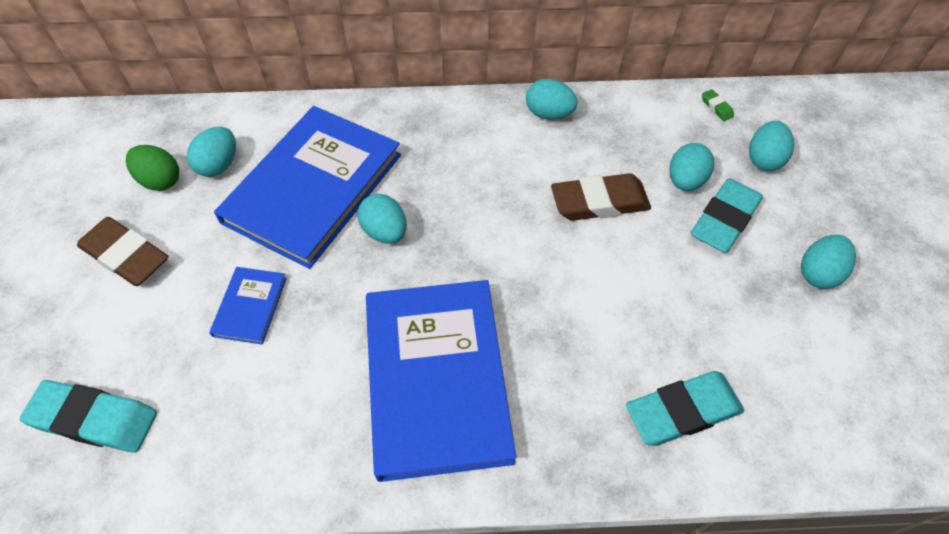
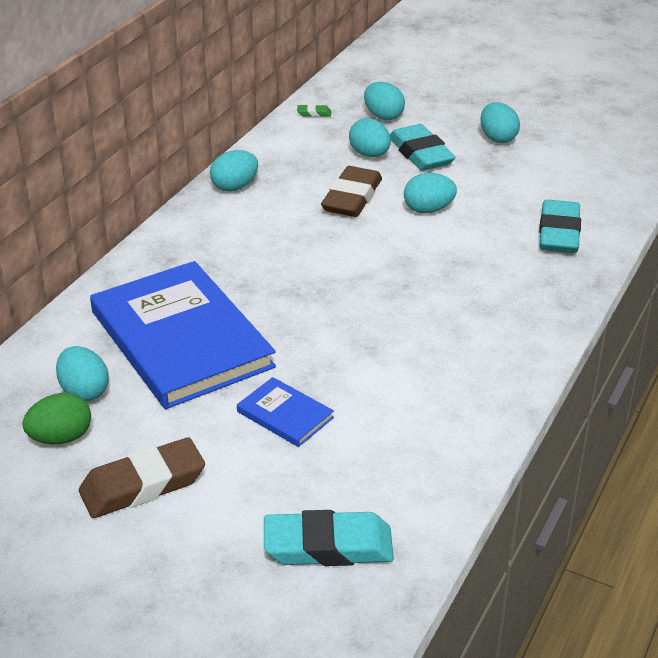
camera: 60 degrees left, 20 degrees down
turquoise eraser [20,380,157,453] -> turquoise eraser turned 45 degrees clockwise [264,510,394,566]
turquoise egg [358,194,407,244] -> turquoise egg moved to [404,173,457,214]
blue book [366,280,516,482] -> none

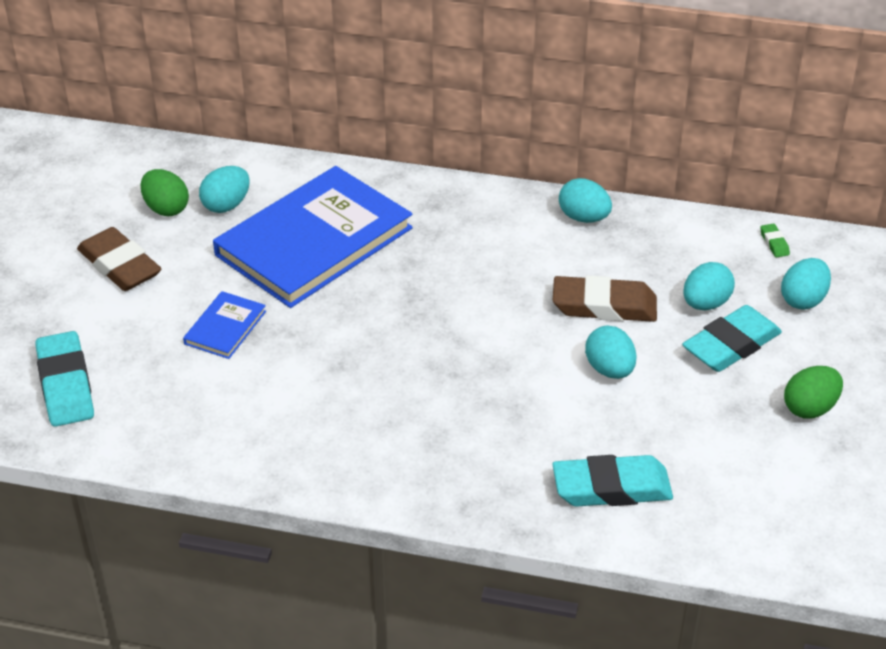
camera: 75 degrees right, 5 degrees up
turquoise egg [480,102,520,143] -> green egg [784,366,843,419]

